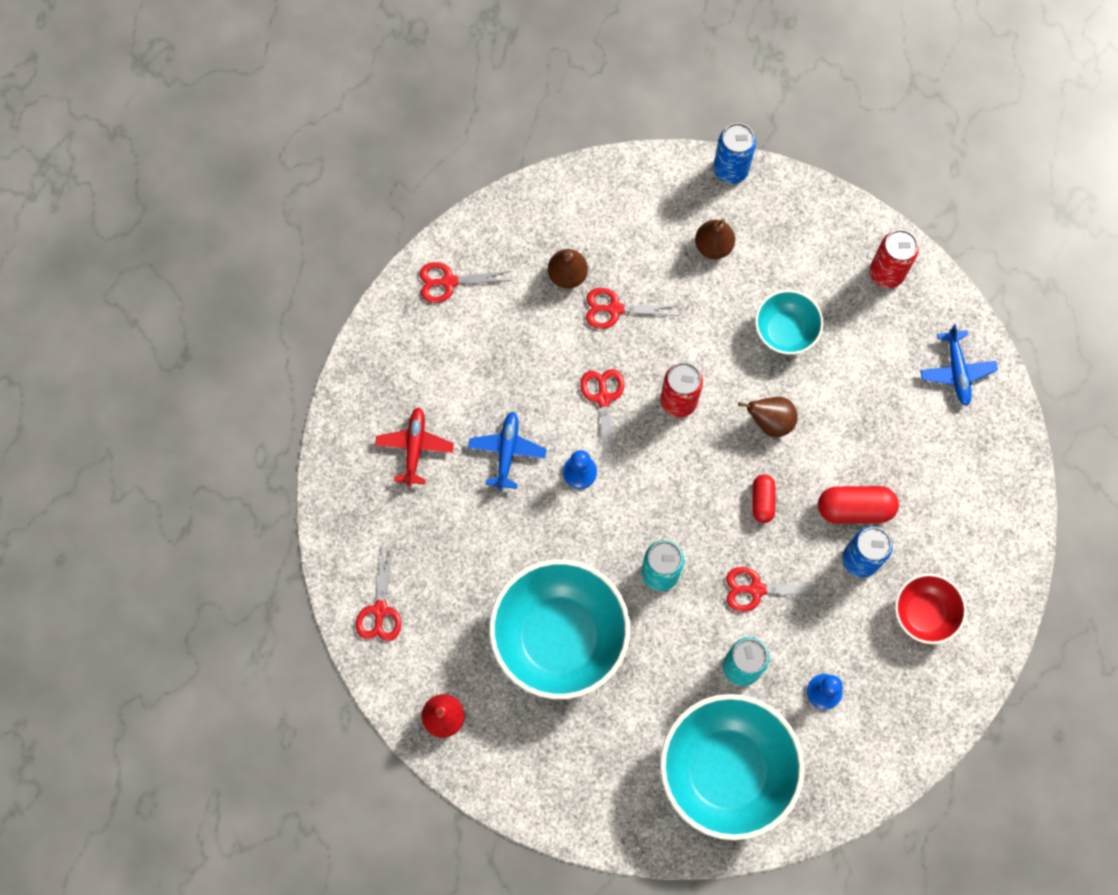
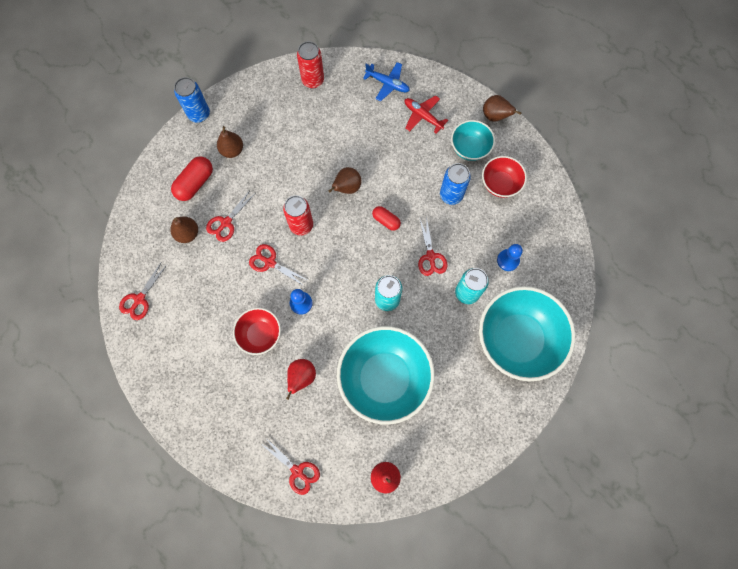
camera: 55 degrees left, 0 degrees up
red plane [375,407,454,486] -> red plane moved to [405,95,448,134]
blue plane [468,412,547,490] -> red bowl [233,308,281,355]
red scissors [726,567,824,612] -> red scissors turned 45 degrees counterclockwise [418,216,448,276]
turquoise bowl [755,290,823,355] -> turquoise bowl moved to [451,120,495,161]
red capsule [818,486,899,523] -> red capsule moved to [171,157,213,201]
none -> red pear [286,359,316,400]
none -> brown pear [483,95,522,122]

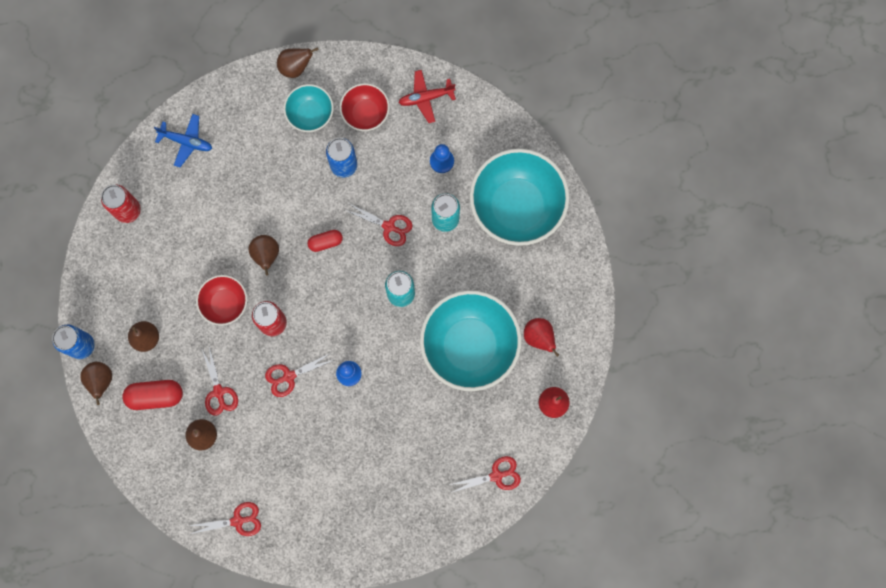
camera: 55 degrees left, 5 degrees up
red scissors [119,261,167,320] -> red scissors turned 75 degrees counterclockwise [190,502,261,536]
red capsule [171,157,213,201] -> red capsule turned 75 degrees counterclockwise [122,380,183,410]
red bowl [233,308,281,355] -> red bowl moved to [196,275,247,326]
red pear [286,359,316,400] -> red pear moved to [524,318,559,357]
blue plane [363,62,410,101] -> blue plane turned 45 degrees clockwise [154,114,212,167]
red plane [405,95,448,134] -> red plane moved to [398,70,456,123]
none -> brown pear [80,362,112,405]

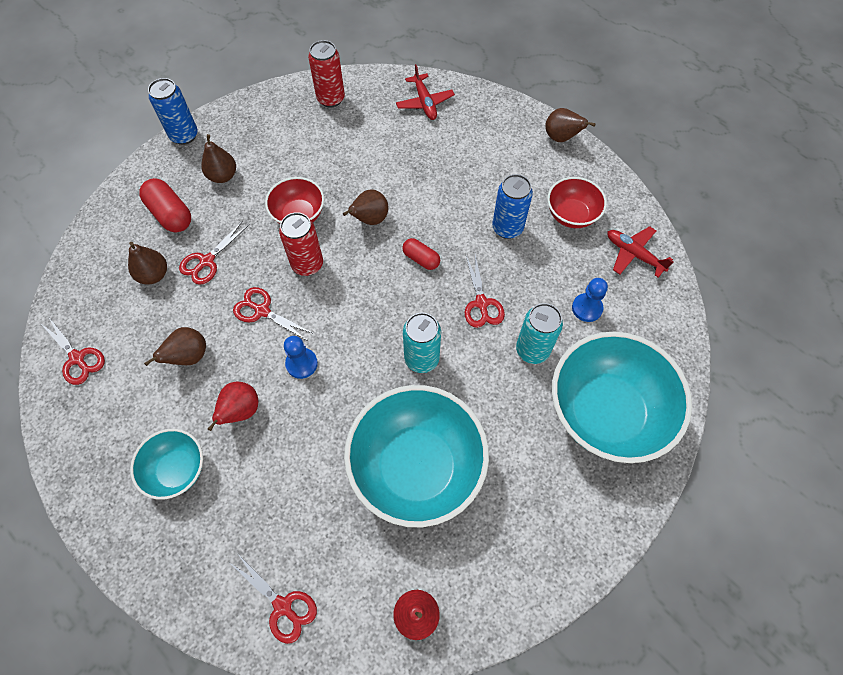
camera: 55 degrees right, 15 degrees down
brown pear [80,362,112,405] -> brown pear moved to [144,327,206,366]
blue plane [154,114,212,167] -> red plane [396,64,455,120]
turquoise bowl [284,84,334,132] -> turquoise bowl moved to [130,429,203,500]
red pear [524,318,559,357] -> red pear moved to [208,382,258,431]

